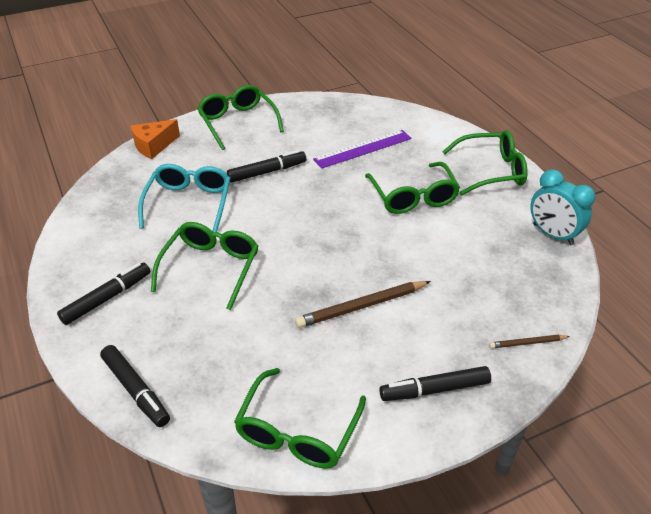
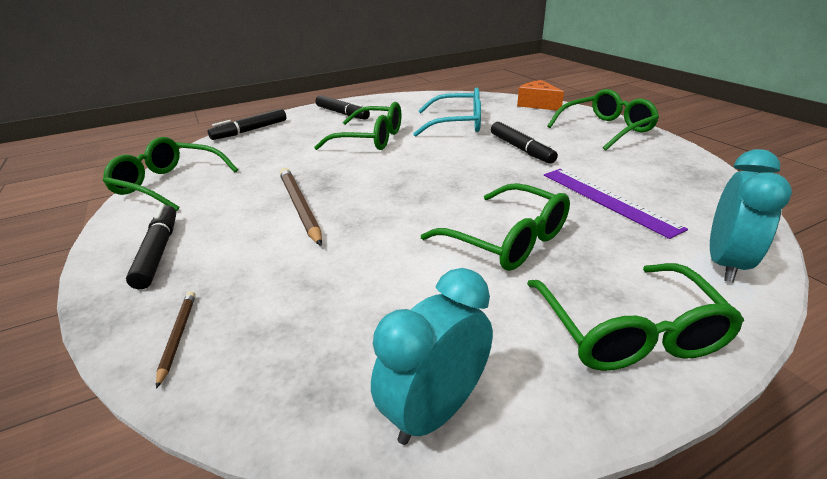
camera: 90 degrees right, 10 degrees down
green glasses [365,162,460,214] -> green glasses turned 120 degrees counterclockwise [421,183,570,271]
none -> turquoise clock [710,149,792,282]

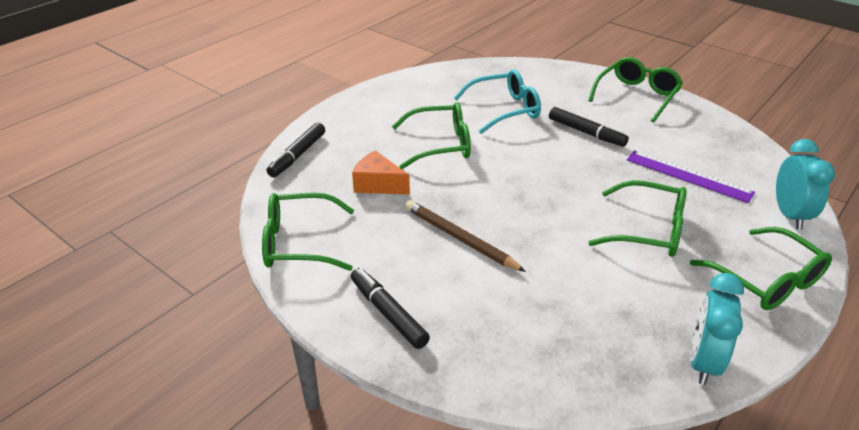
camera: 25 degrees left, 5 degrees up
brown pencil [156,291,195,389] -> none
black marker [315,95,370,120] -> none
orange cheese [517,80,564,111] -> orange cheese moved to [352,150,410,194]

